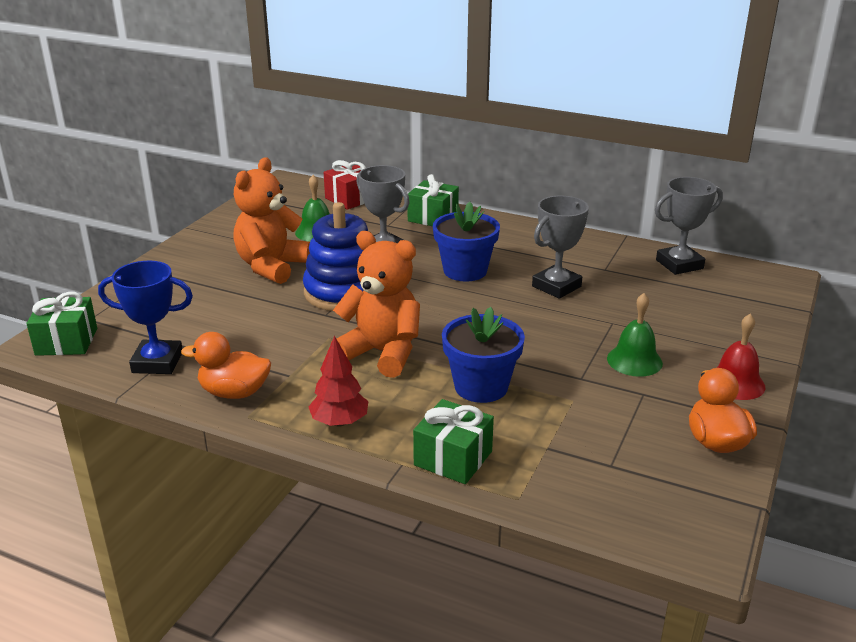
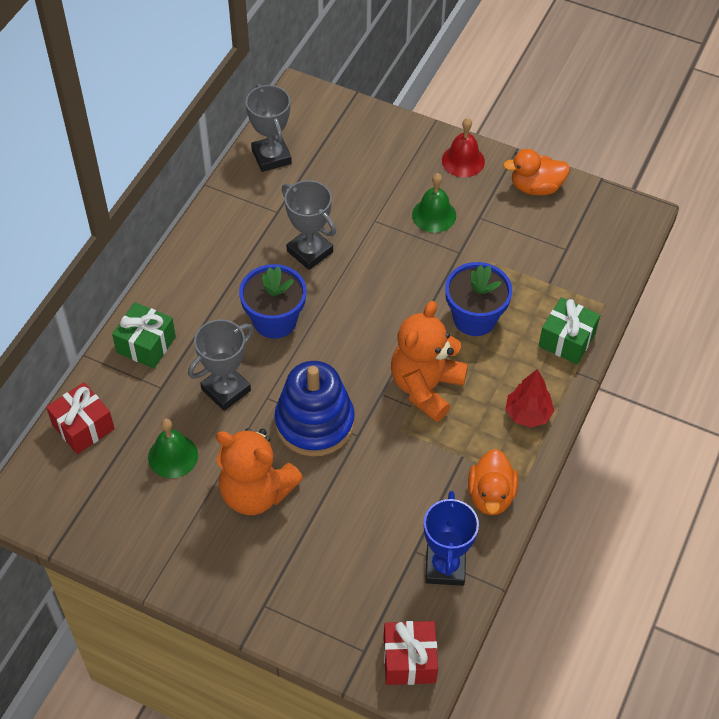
camera: 90 degrees left, 25 degrees up
green gift [26,292,97,356] -> red gift [384,621,438,685]

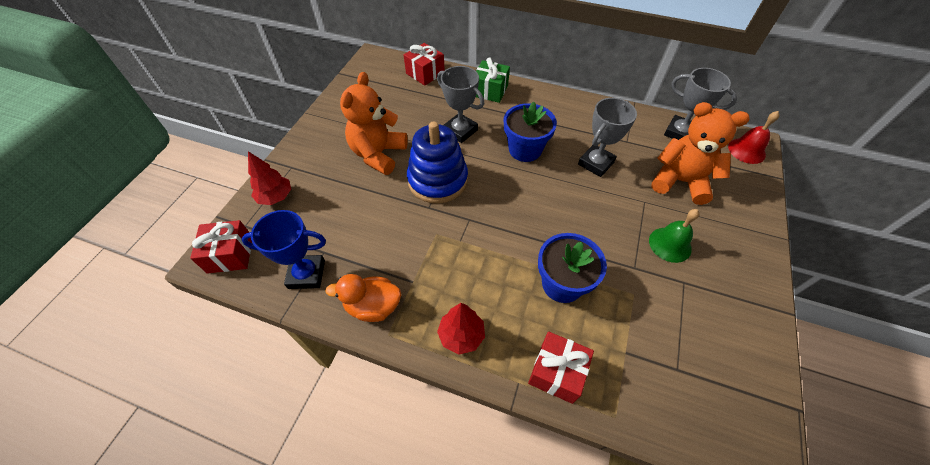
camera: 85 degrees right, 0 degrees up
green bell [148,418,198,478] -> none
grey trophy [246,84,292,172] -> grey trophy turned 60 degrees clockwise [664,68,737,140]
orange teddy bear [391,301,468,422] -> orange teddy bear moved to [651,102,750,205]
red bell [442,118,485,177] -> red bell moved to [728,111,779,164]
orange duck [503,149,570,195] -> none
green gift [539,297,600,364] -> red gift [528,332,594,404]
none -> red tree [248,151,291,205]

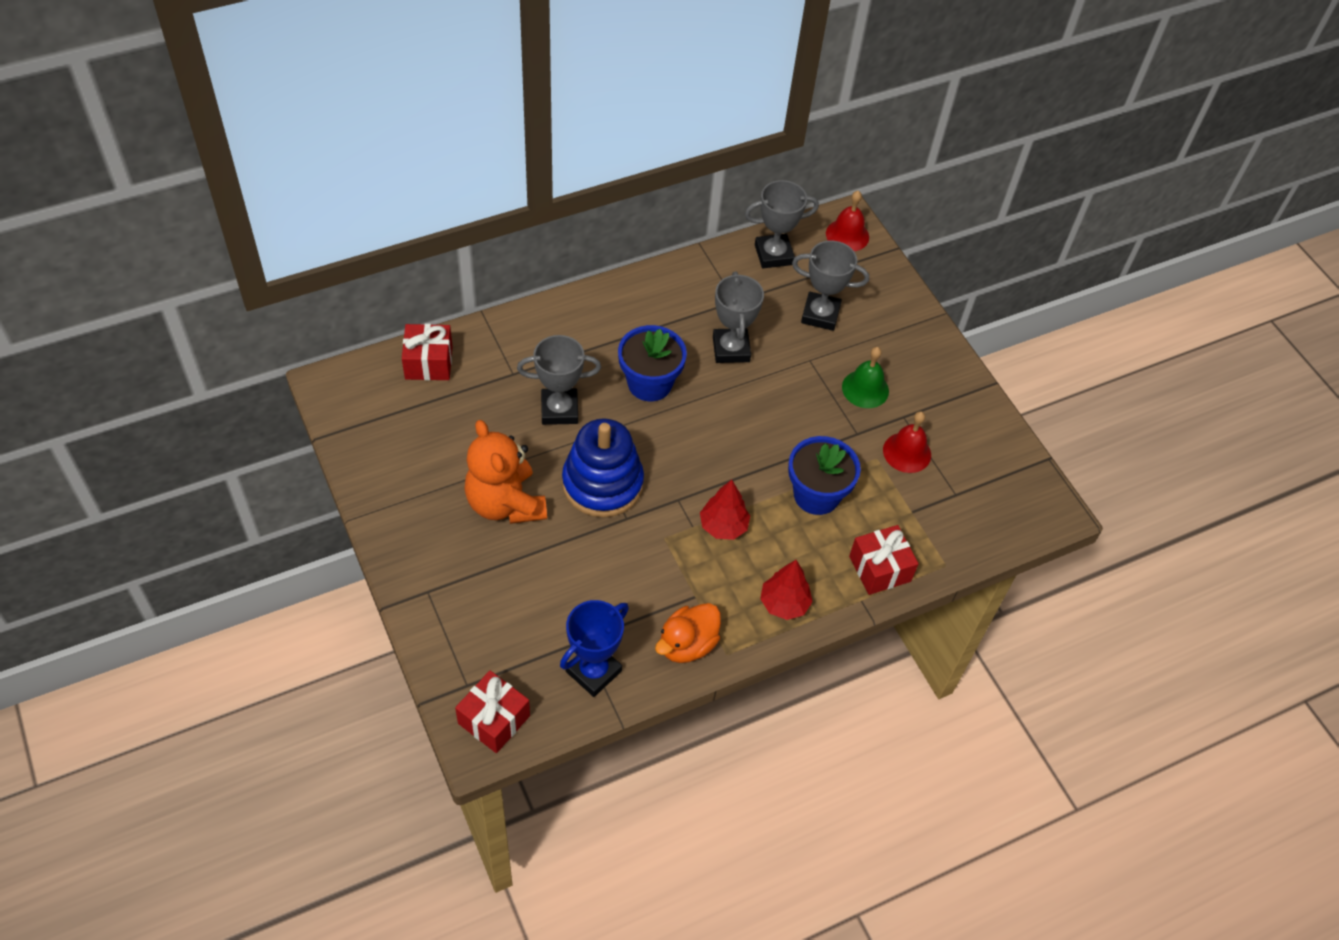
camera: 50 degrees left, 0 degrees up
red tree [248,151,291,205] -> red tree moved to [700,480,750,540]
green gift [476,57,510,103] -> none
orange teddy bear [651,102,750,205] -> grey trophy [792,240,869,331]
none -> red bell [883,411,931,473]

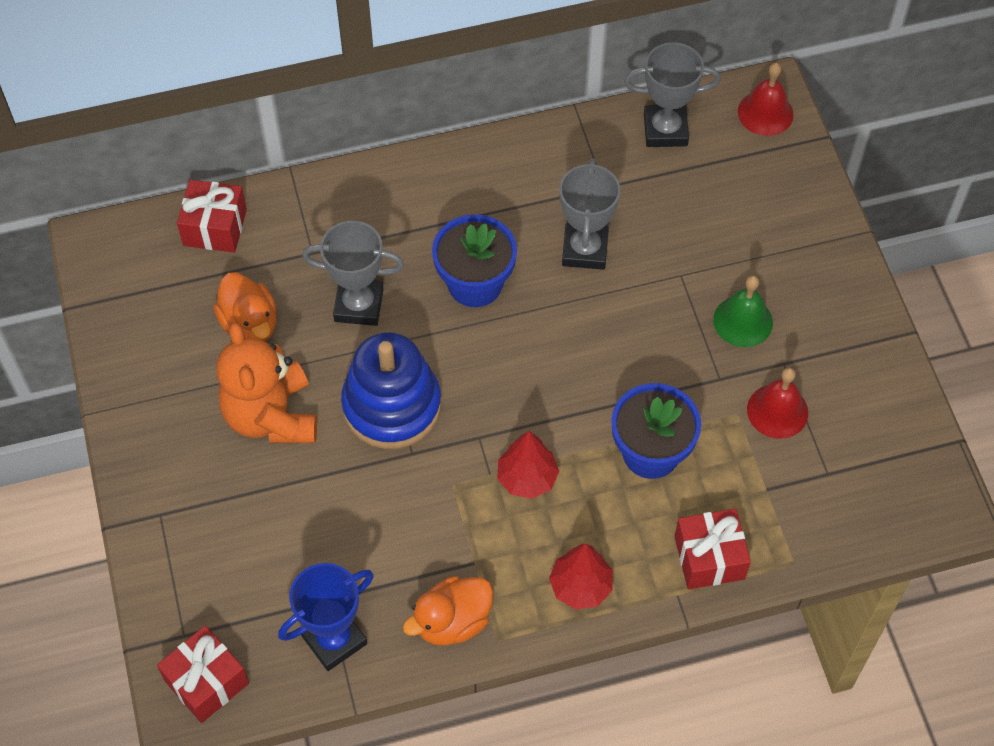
camera: 15 degrees right, 5 degrees up
grey trophy [792,240,869,331] -> none
none -> orange duck [213,272,277,342]

